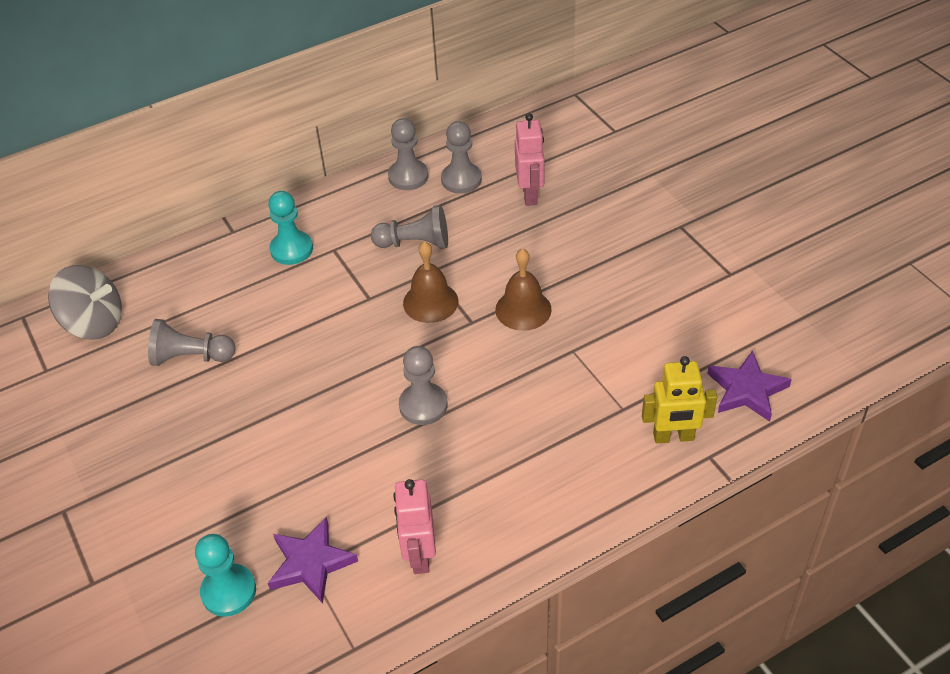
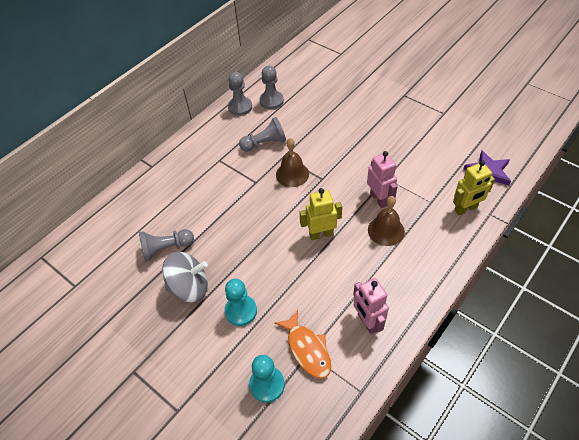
camera: 20 degrees left, 5 degrees up
grey spinning top [48,265,122,340] -> grey spinning top moved to [162,252,208,302]
turquoise pawn [268,191,313,265] -> turquoise pawn moved to [224,279,257,326]
purple star [268,517,358,604] -> orange fish [275,310,331,379]
grey pawn [399,346,448,425] -> yellow robot [300,188,342,240]
brown bell [495,248,552,331] -> brown bell moved to [368,196,405,246]
pink robot [515,113,545,206] -> pink robot moved to [367,151,398,208]

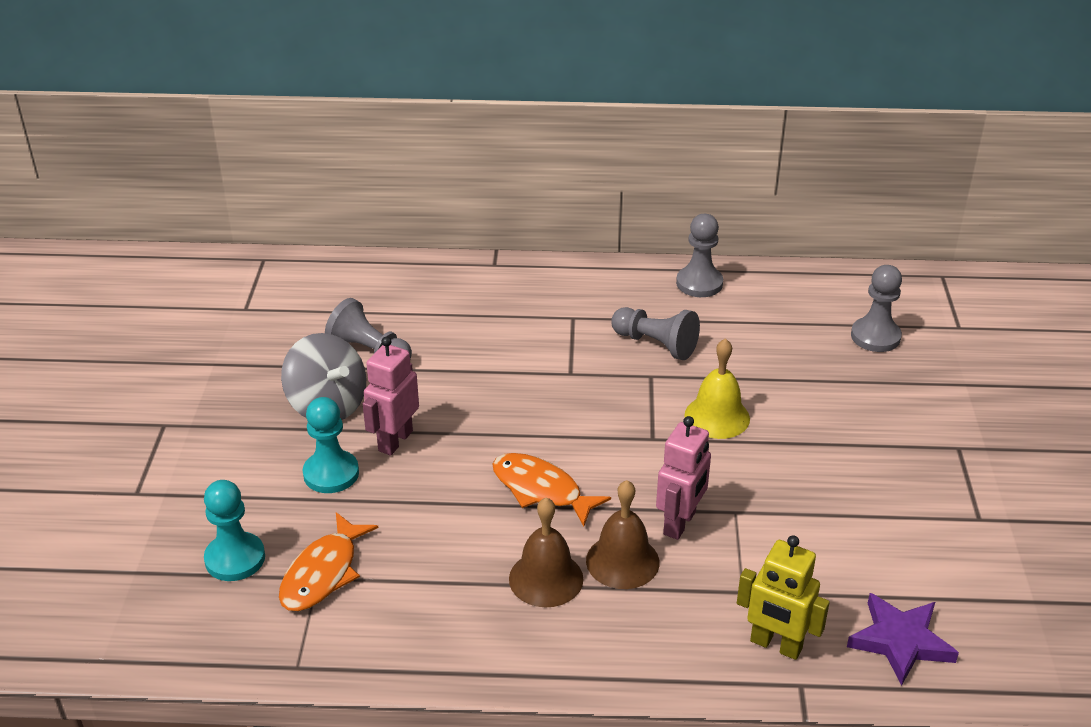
camera: 50 degrees right, 15 degrees down
grey pawn [260,66,284,109] -> grey pawn moved to [851,265,902,352]
brown bell [276,138,309,187] -> brown bell moved to [509,497,584,607]
yellow robot [300,188,342,240] -> orange fish [492,453,611,527]
pink robot [353,278,389,334] -> pink robot moved to [363,337,419,456]
none -> yellow bell [685,338,750,439]

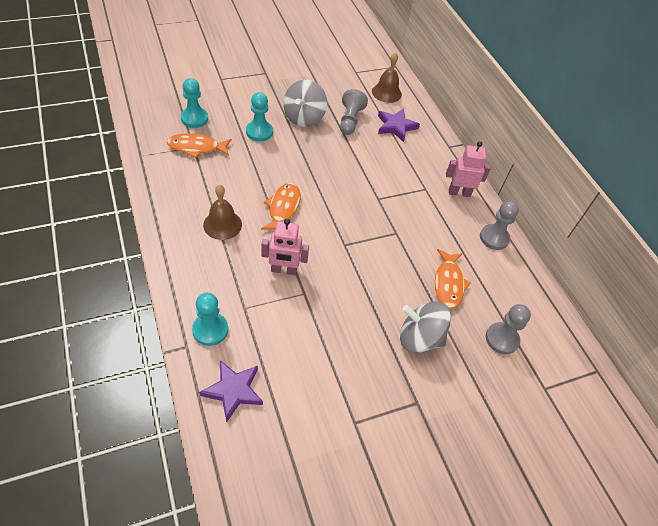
camera: 60 degrees right, 15 degrees up
pink robot [363,337,419,456] -> pink robot moved to [446,141,491,197]
brown bell [586,480,659,589] -> brown bell moved to [372,53,402,103]
grey pawn [611,307,700,360] -> none
yellow bell [685,338,750,439] -> none
yellow robot [737,535,830,660] -> turquoise pawn [192,293,228,346]
none -> purple star [378,108,420,142]
none -> grey spinning top [400,301,451,353]
none -> orange fish [435,249,471,309]

